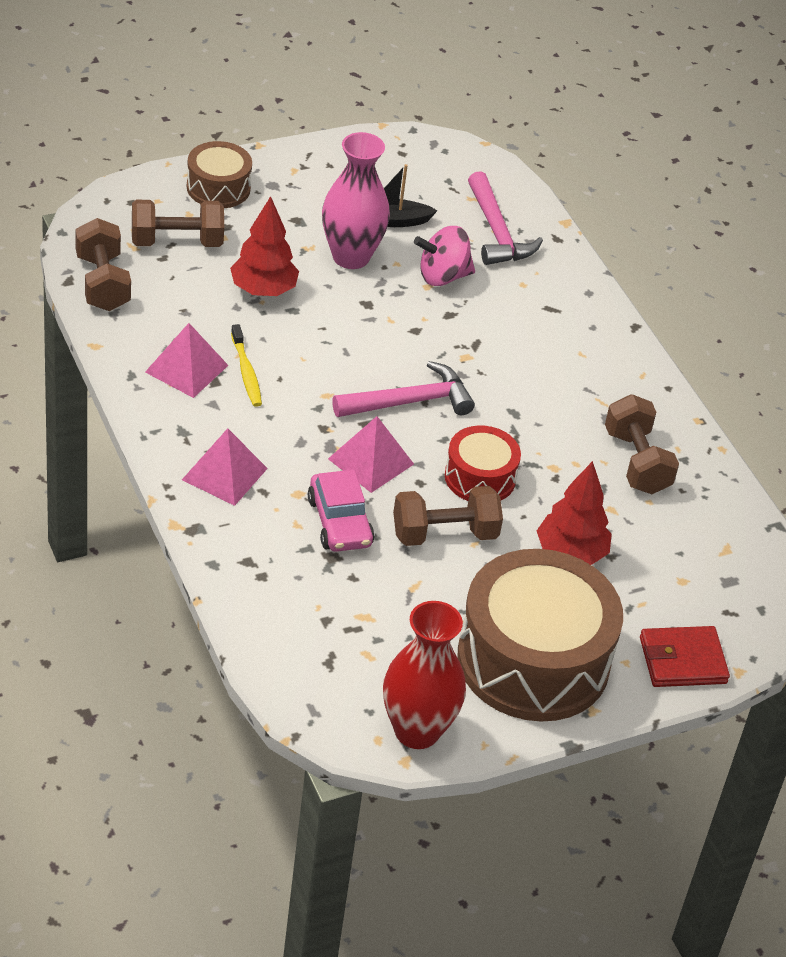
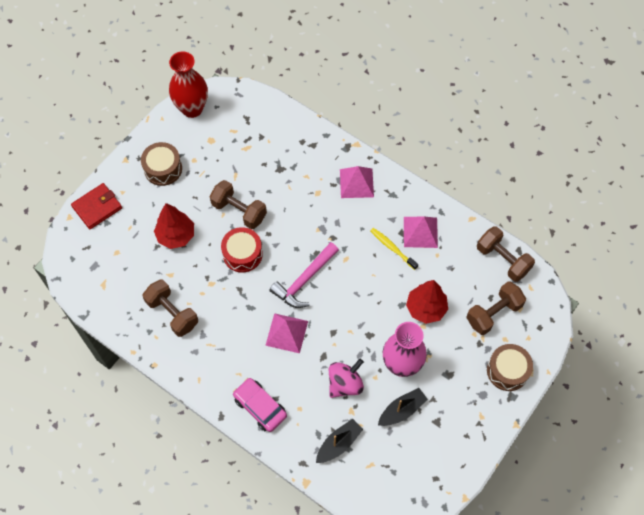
camera: 155 degrees right, 20 degrees up
pink car [308,470,375,552] -> pink car moved to [233,378,287,432]
pink pyramid [328,416,414,493] -> pink pyramid moved to [265,313,308,353]
brown dumbbell [393,486,503,546] -> brown dumbbell turned 75 degrees clockwise [210,180,267,229]
brown drum [457,549,623,722] -> brown drum [141,142,182,186], size x0.50
pink hammer [468,171,543,265] -> black boat [316,419,363,463]

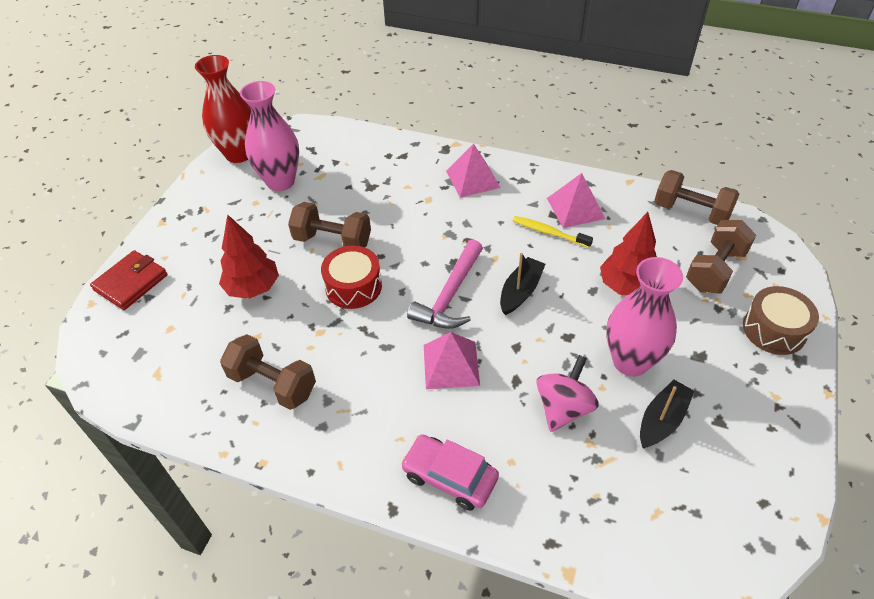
camera: 15 degrees left, 15 degrees down
brown drum [141,142,182,186] -> none
black boat [316,419,363,463] -> black boat moved to [500,253,545,315]
none -> pink vase [240,81,299,191]

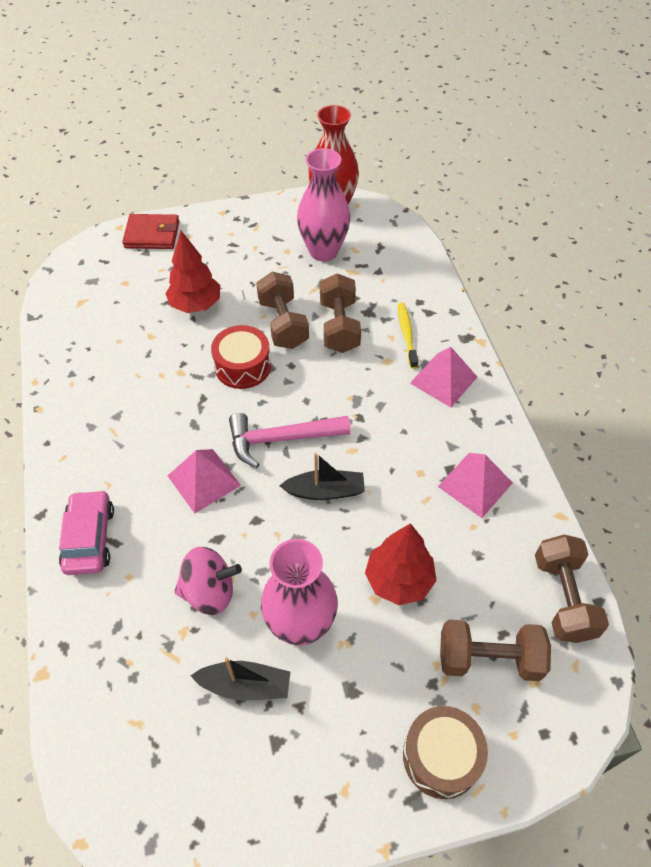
camera: 55 degrees right, 5 degrees up
brown dumbbell [220,334,316,410] -> brown dumbbell moved to [320,273,361,353]
yellow toothbrush [513,216,593,248] -> yellow toothbrush moved to [398,303,418,369]

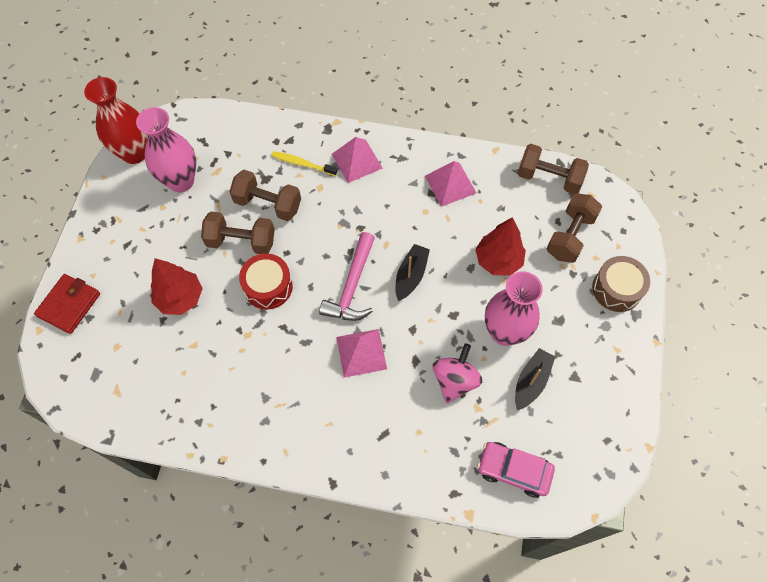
camera: 65 degrees left, 10 degrees up
pink car [59,490,114,575] -> pink car moved to [477,442,555,498]

